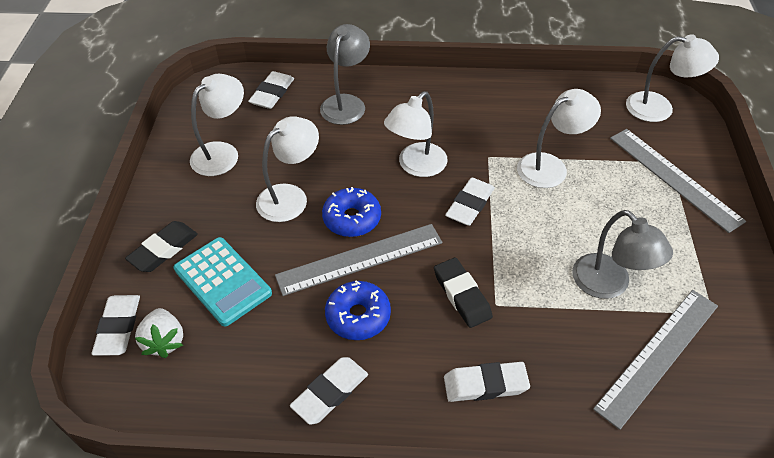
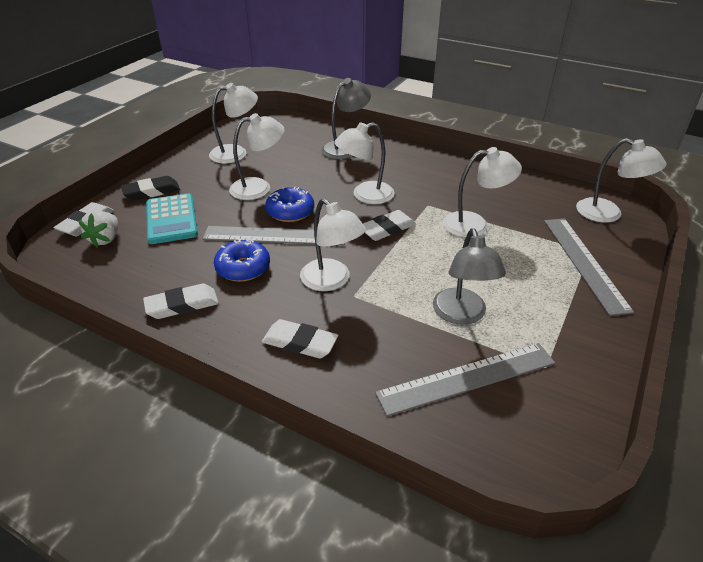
camera: 25 degrees right, 10 degrees down
white eraser [248,71,294,109] -> none
black eraser [434,257,493,328] -> white lamp [300,198,366,291]

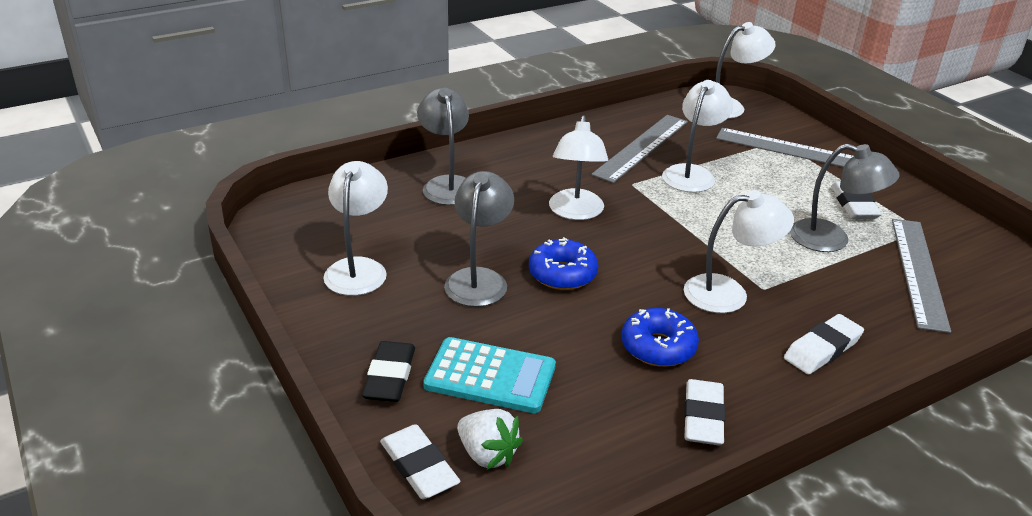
camera: 60 degrees left, 5 degrees down
grey ruler [202,226,345,245] -> grey ruler moved to [591,115,688,183]
white lamp [229,113,285,200] -> grey lamp [444,171,514,307]
white eraser [363,210,416,241] -> white eraser moved to [831,181,882,219]

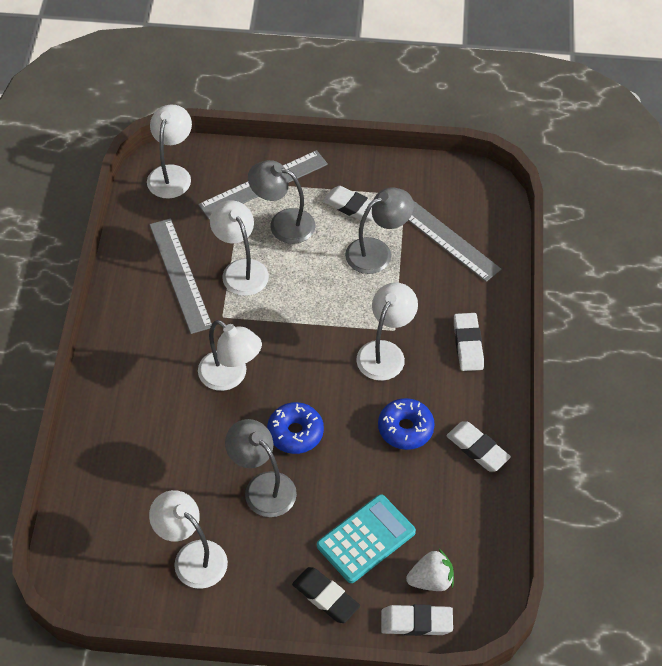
camera: 55 degrees left, 20 degrees up
grey lamp [417,88,469,205] -> grey lamp moved to [248,160,315,244]

